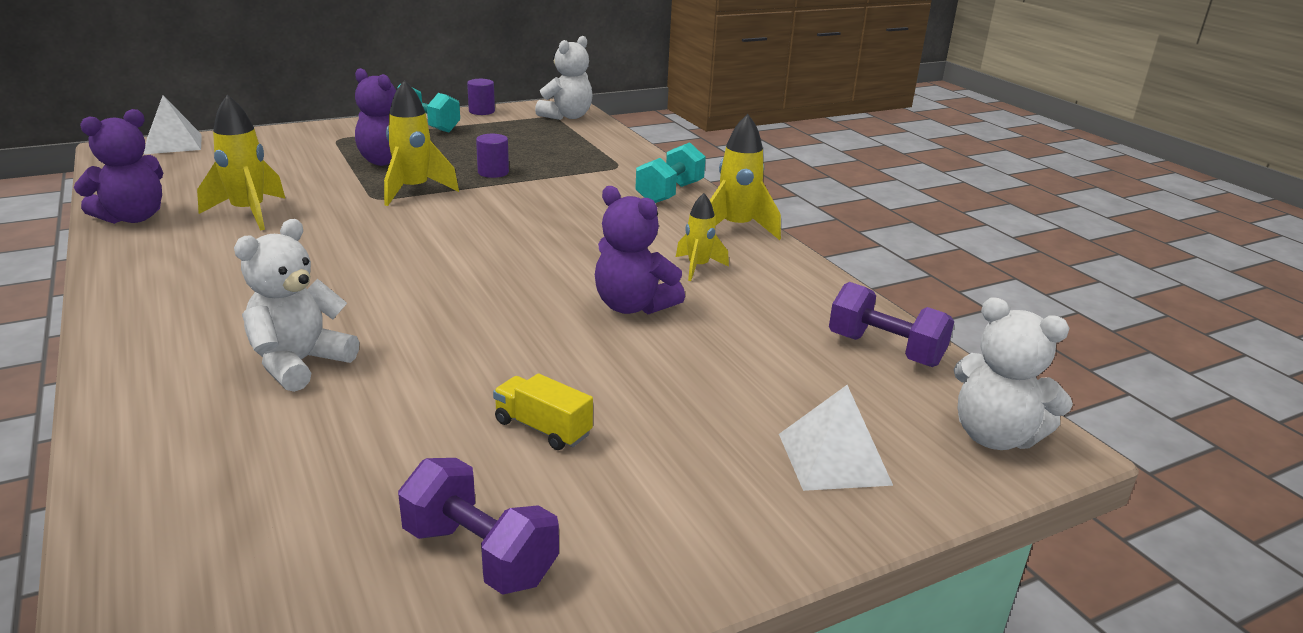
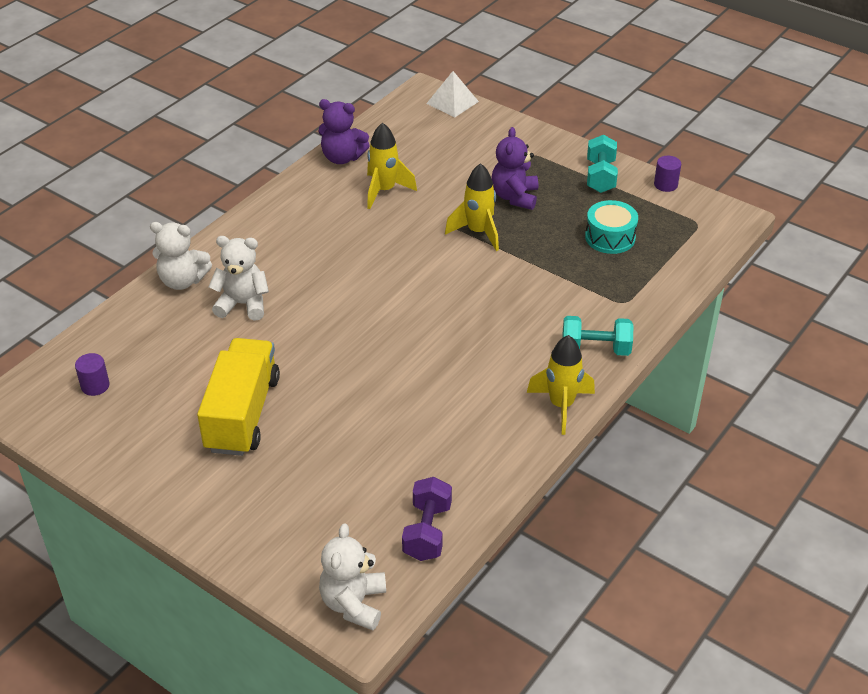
camera: 65 degrees right, 15 degrees up
purple dumbbell [398,458,559,595] -> none
purple cylinder [476,134,509,178] -> purple cylinder moved to [75,353,110,396]
yellow truck [493,373,593,450] -> yellow truck [197,338,280,456], size x2.26
white teddy bear [535,36,593,120] -> white teddy bear moved to [150,222,212,290]
purple teddy bear [595,186,685,314] -> none
yellow rocket [676,193,729,281] -> none
white pyramid [779,385,893,491] -> none
none -> turquoise drum [585,200,638,254]

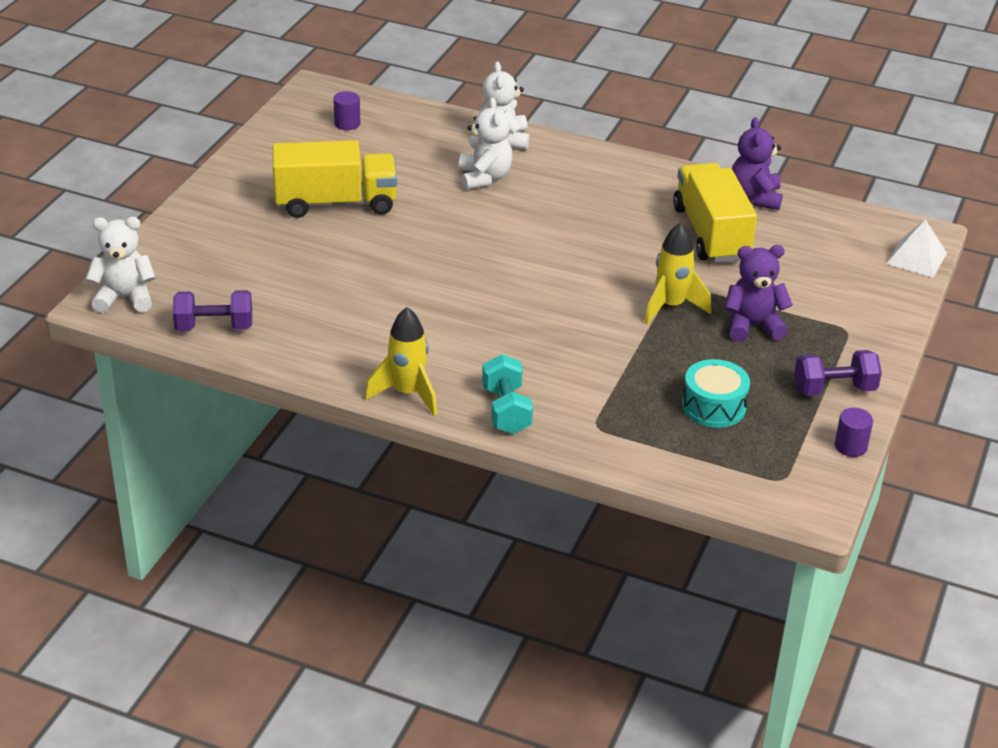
camera: 75 degrees right, 5 degrees down
yellow rocket [367,122,417,209] -> yellow truck [673,163,757,263]
turquoise dumbbell [587,135,618,193] -> purple dumbbell [794,350,882,396]

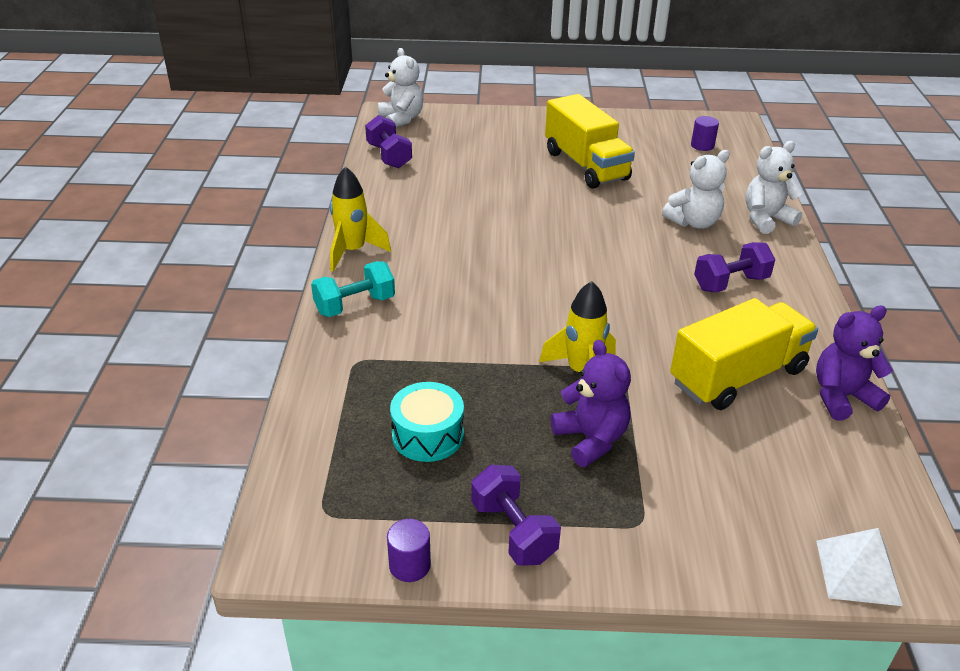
camera: 70 degrees right, 0 degrees up
none -> purple dumbbell [694,242,775,292]

